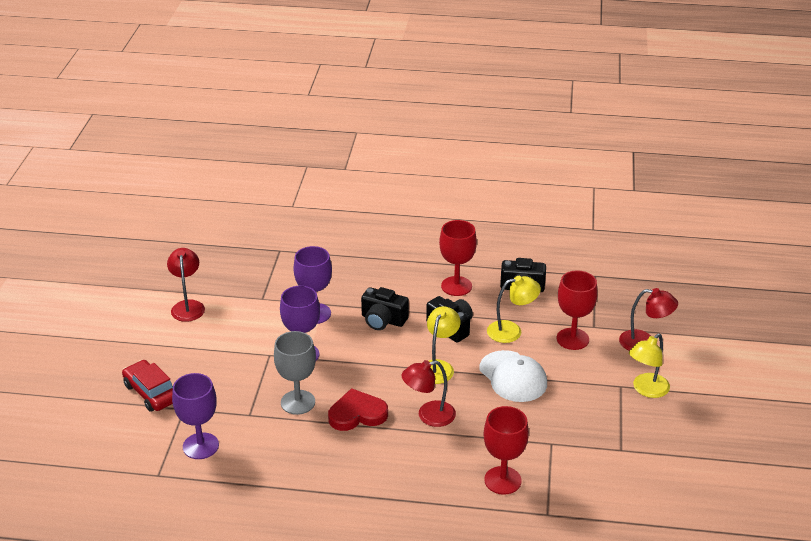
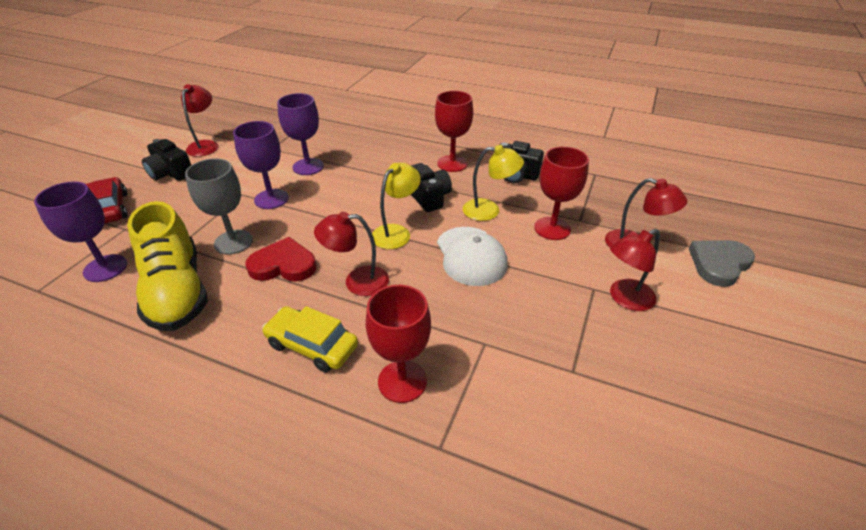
camera: 15 degrees right, 5 degrees up
black camera [361,287,409,330] -> black camera moved to [142,139,191,181]
yellow lamp [629,334,670,398] -> red lamp [610,229,660,311]
none -> yellow shoe [127,201,208,331]
none -> yellow car [262,306,358,372]
none -> grey heart [689,240,755,287]

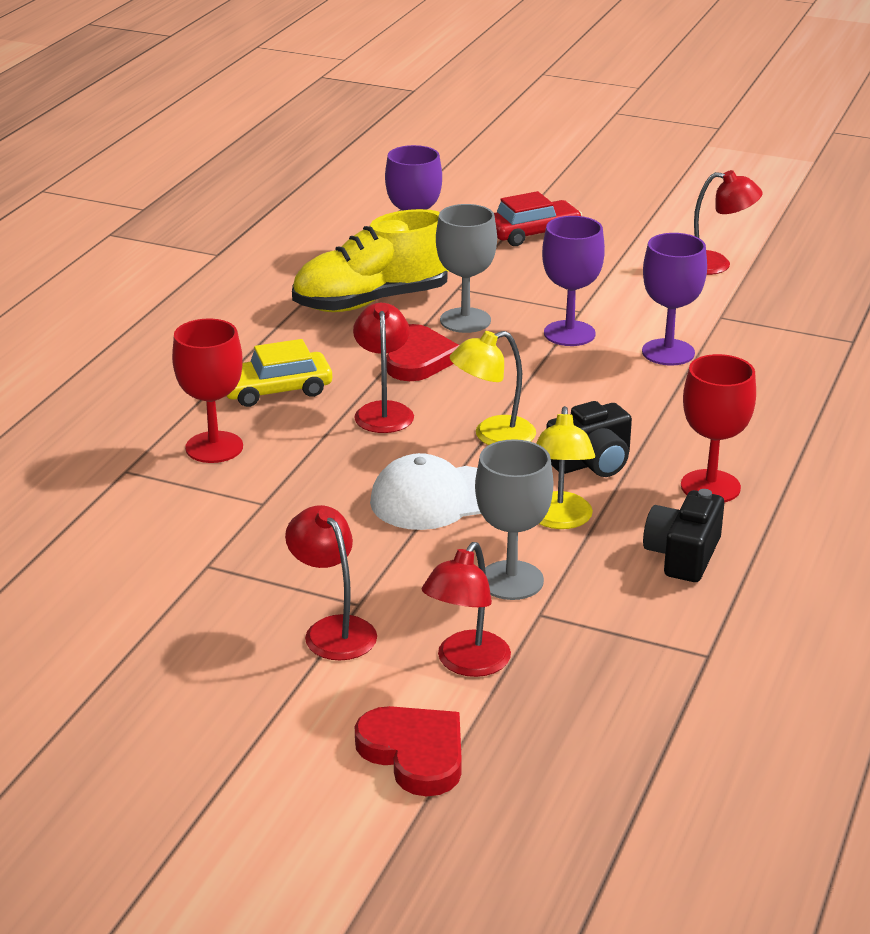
camera: 90 degrees right, 10 degrees down
black camera [142,139,191,181] -> none
yellow car [262,306,358,372] -> yellow car turned 135 degrees counterclockwise [226,339,332,407]
yellow lamp [372,163,421,249] -> yellow lamp turned 120 degrees clockwise [450,331,536,445]
red goblet [534,147,589,240] -> grey goblet [475,439,553,600]
grey heart [689,240,755,287] -> red heart [355,706,462,796]

